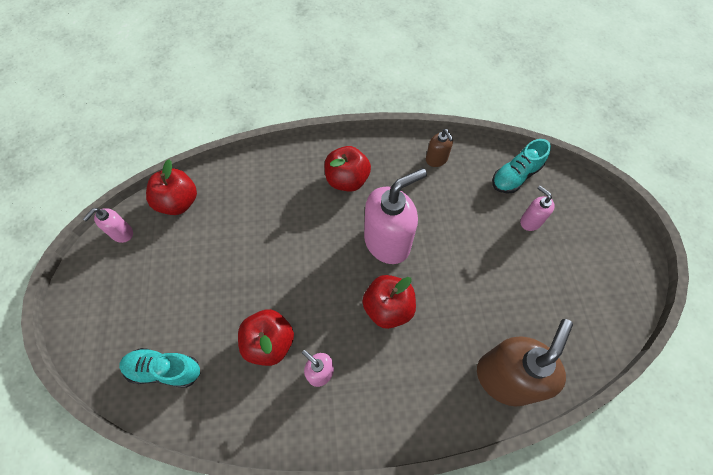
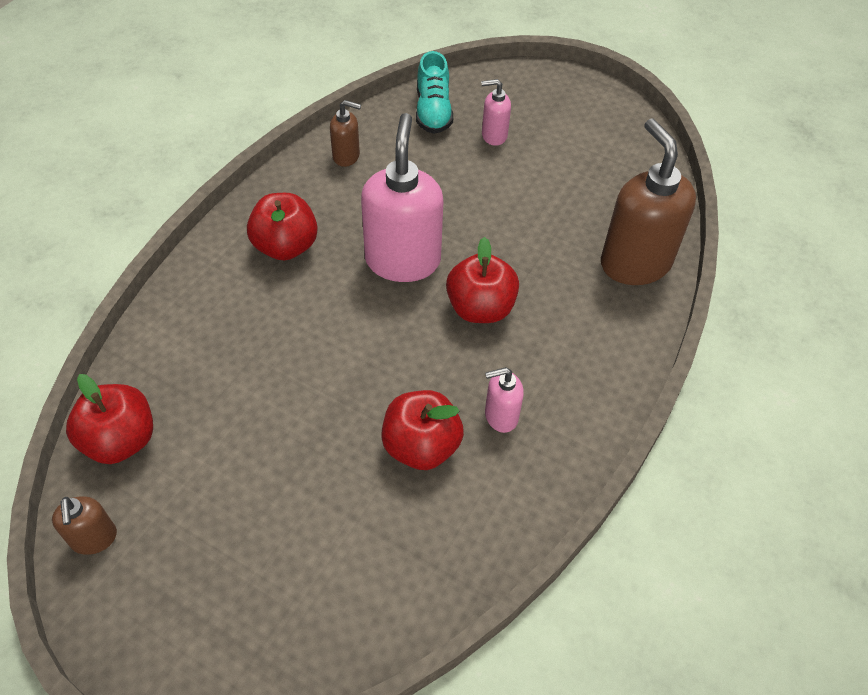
camera: 55 degrees left, 10 degrees down
pink soap dispenser [83,208,133,243] -> brown soap dispenser [52,496,117,555]
turquoise shoe [119,348,200,388] -> none

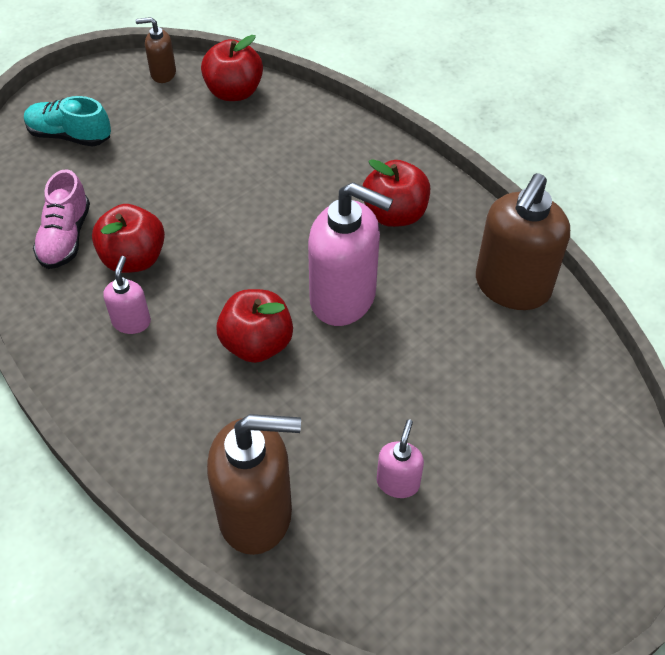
camera: 110 degrees right, 0 degrees up
brown soap dispenser [330,100,361,167] -> brown soap dispenser [476,173,570,310], size x2.06
turquoise shoe [416,51,453,134] -> turquoise shoe moved to [24,96,111,147]
pink soap dispenser [481,79,511,146] -> pink soap dispenser moved to [377,419,424,498]
none -> pink shoe [33,169,90,269]

